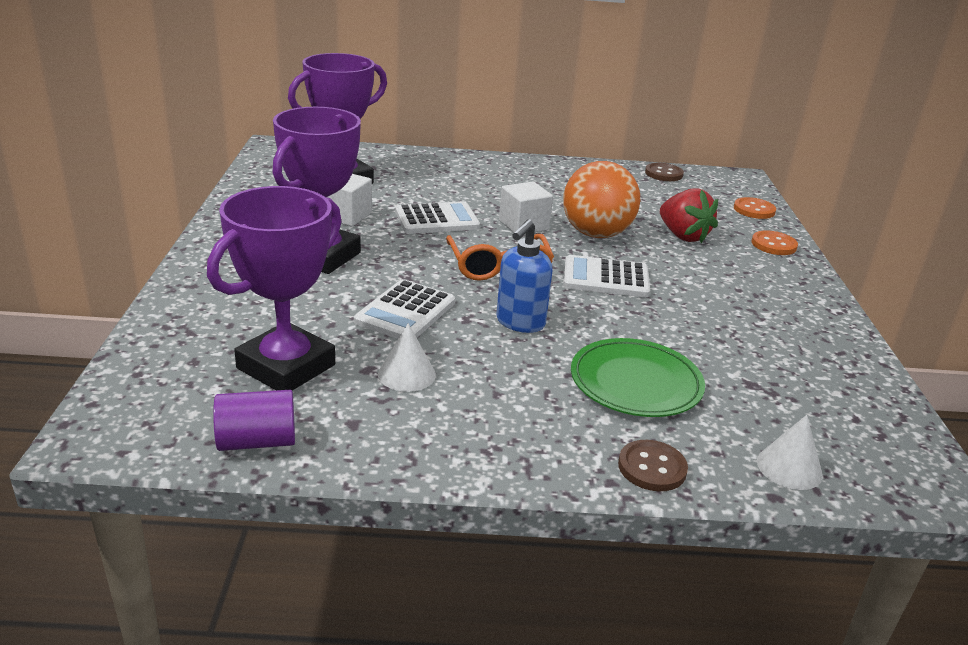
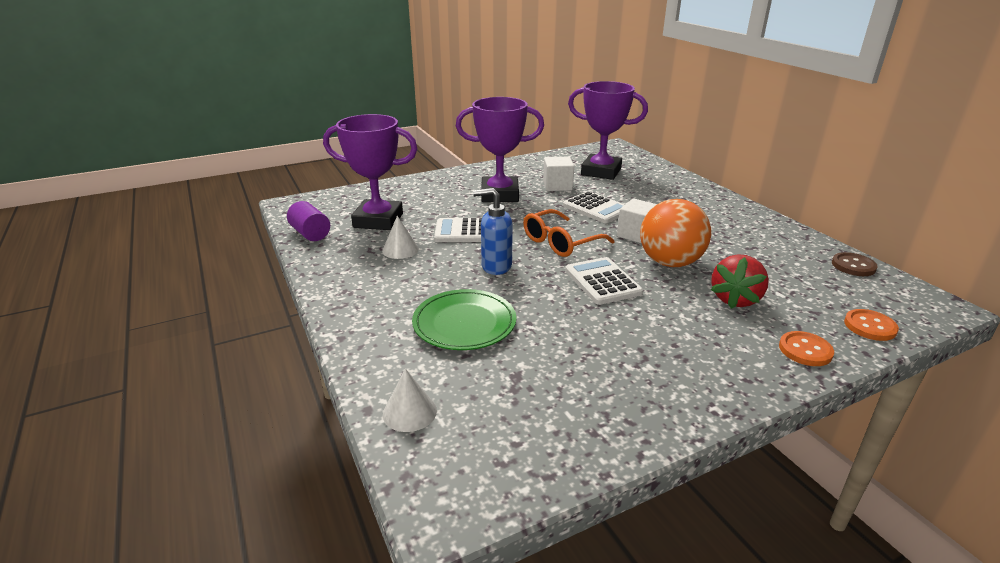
camera: 65 degrees right, 0 degrees up
brown button [618,440,688,491] -> none

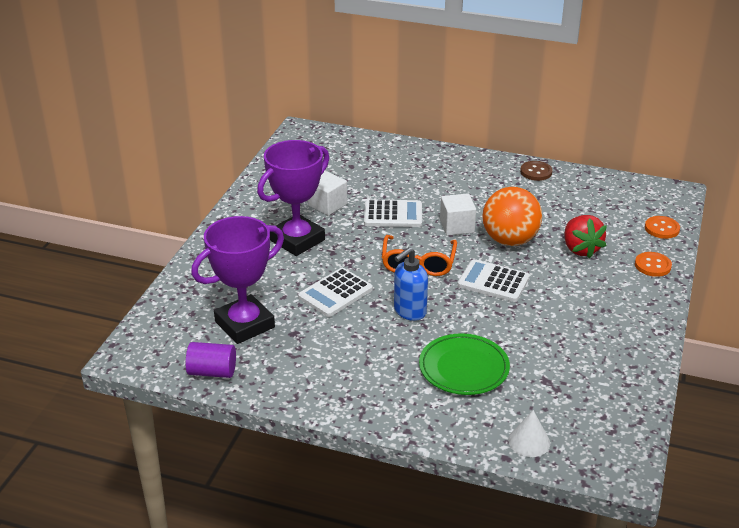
camera: 45 degrees left, 5 degrees up
white cone [382,216,419,259] -> none
purple trophy [568,81,648,180] -> none
brown button [832,252,878,276] -> brown button moved to [520,161,552,181]

